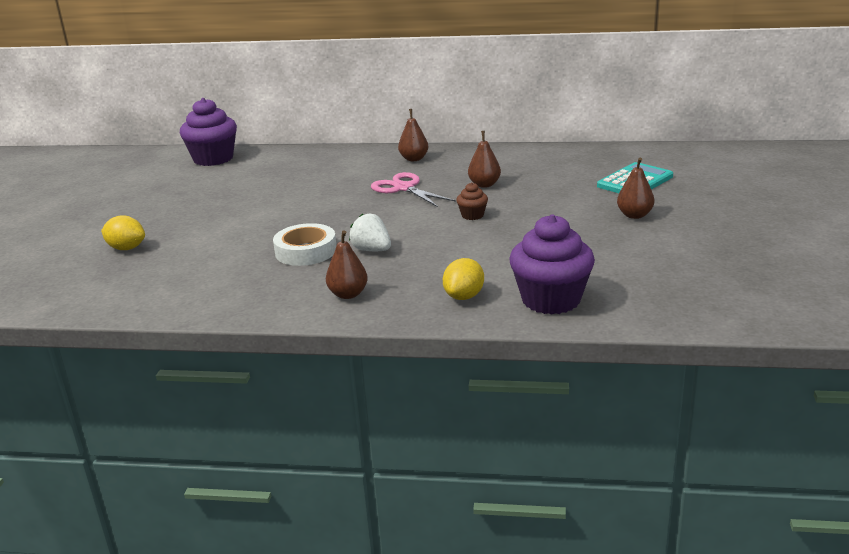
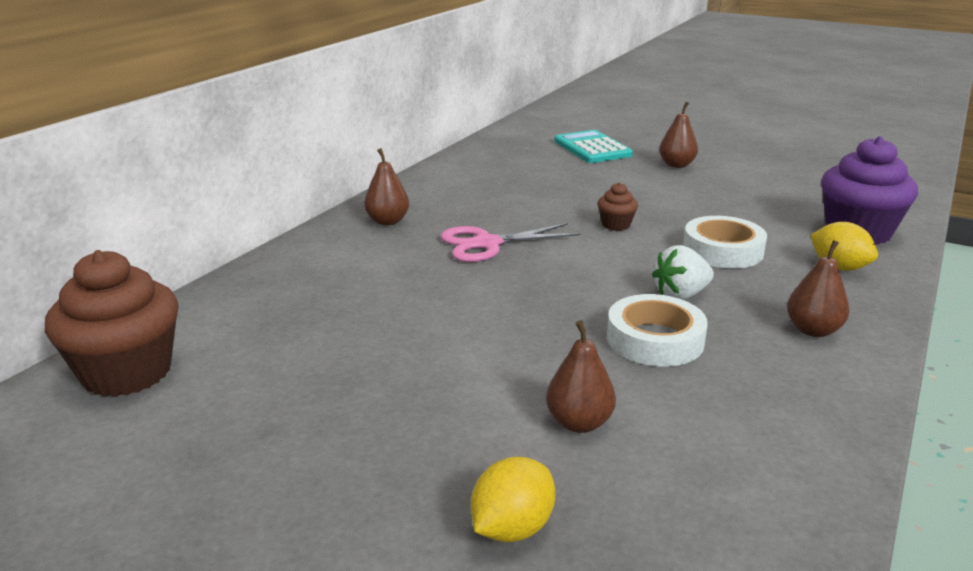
camera: 70 degrees left, 0 degrees up
purple cupcake [180,98,237,166] -> brown cupcake [45,250,179,397]
brown pear [468,131,501,188] -> brown pear moved to [546,320,616,433]
none -> white tape [683,216,767,268]

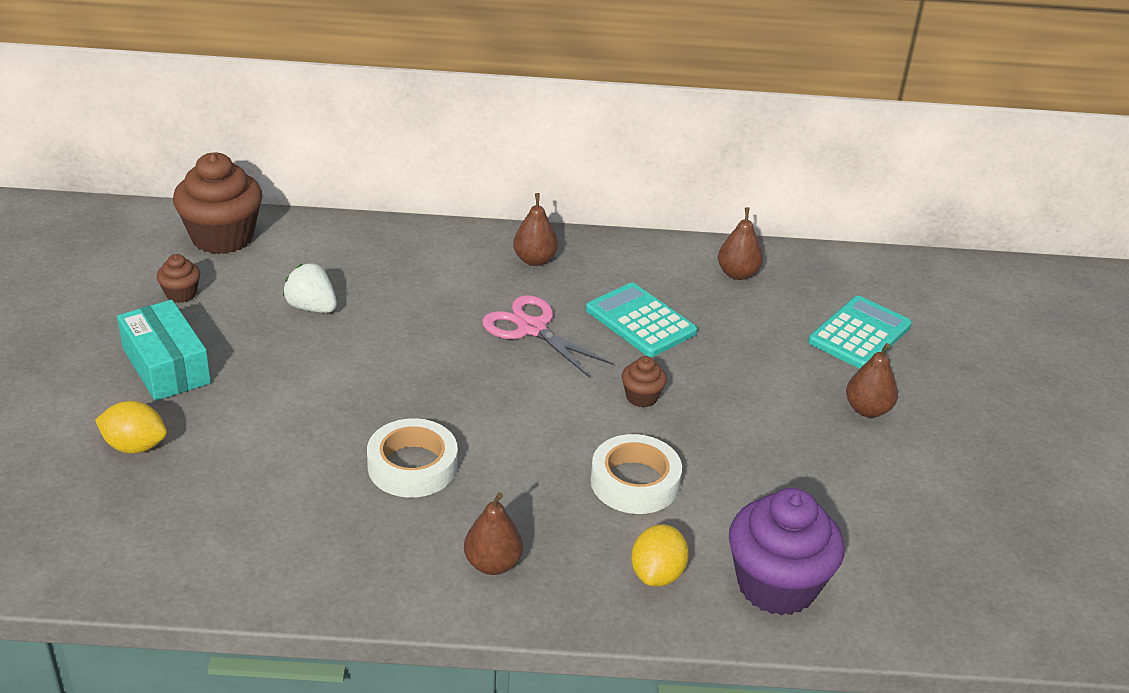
camera: 60 degrees right, 10 degrees up
brown pear [546,320,616,433] -> brown pear moved to [718,207,763,280]
white strawberry [652,245,714,300] -> white strawberry moved to [283,263,337,313]
none -> turquoise box [117,300,211,401]
none -> brown cupcake [157,254,200,303]
none -> turquoise calculator [586,283,697,357]

